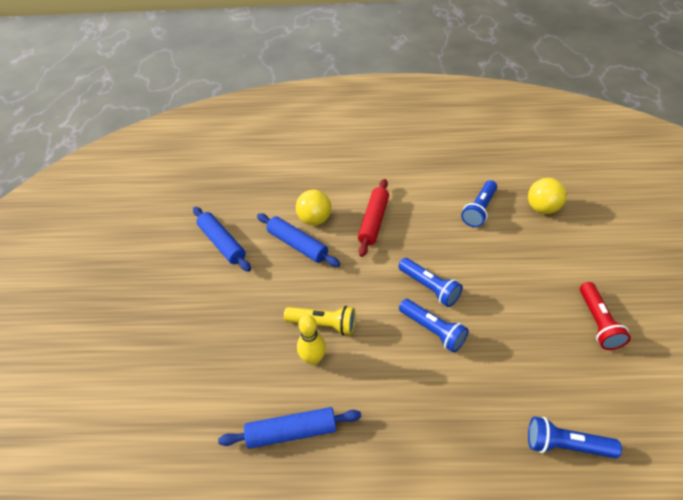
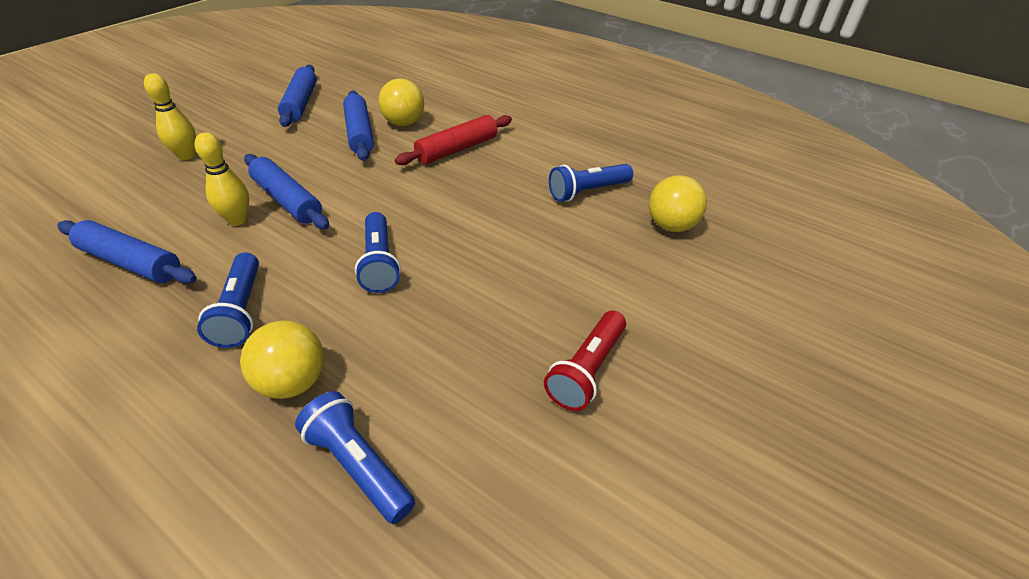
camera: 30 degrees right, 5 degrees down
yellow flashlight [284,306,356,335] -> blue rolling pin [244,154,329,229]
blue flashlight [398,258,463,307] -> blue flashlight moved to [197,252,259,348]
none -> yellow bowling pin [144,73,196,160]
none -> yellow ball [240,320,324,399]

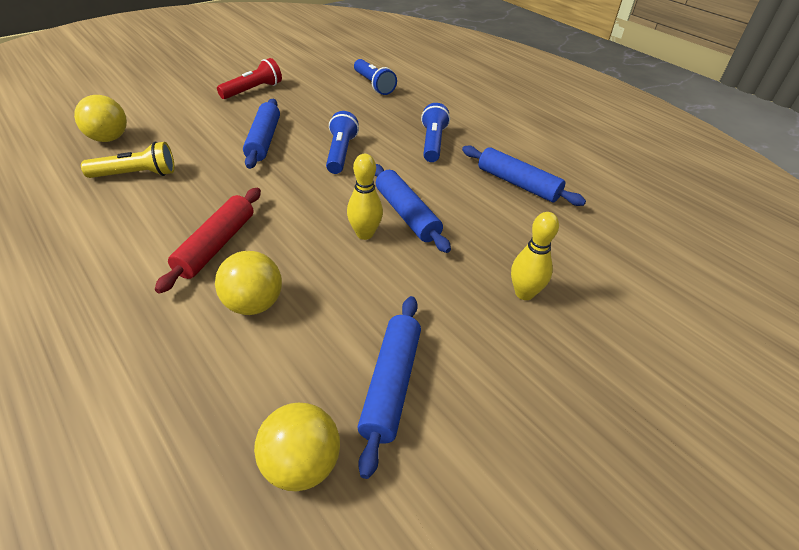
camera: 165 degrees left, 0 degrees up
yellow bowling pin [194,132,249,226] -> yellow bowling pin moved to [347,154,383,240]
yellow ball [240,320,324,399] -> yellow ball moved to [254,403,340,491]
blue rolling pin [343,90,374,161] -> blue rolling pin moved to [243,99,280,169]
red rolling pin [395,115,512,165] -> red rolling pin turned 45 degrees counterclockwise [155,188,261,294]
blue flashlight [549,164,633,202] -> yellow flashlight [81,142,175,178]

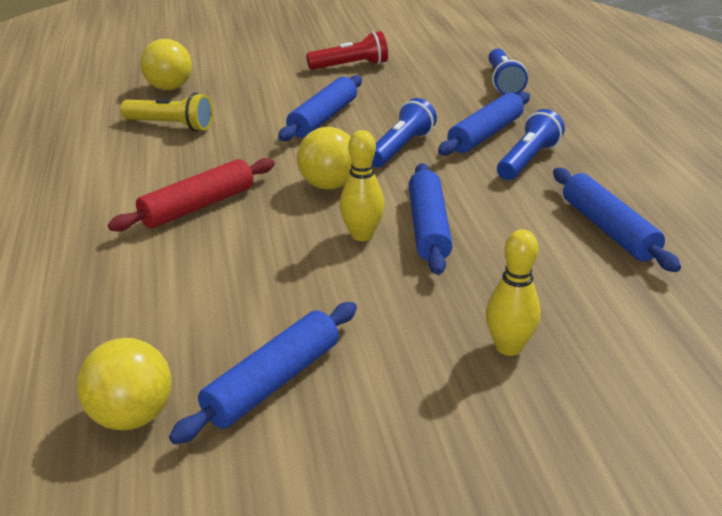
camera: 30 degrees right, 10 degrees down
yellow ball [215,251,282,315] -> yellow ball moved to [297,127,352,189]
none -> blue rolling pin [438,92,530,156]

